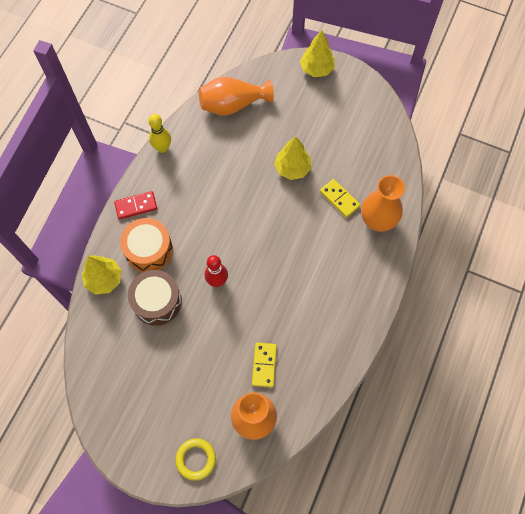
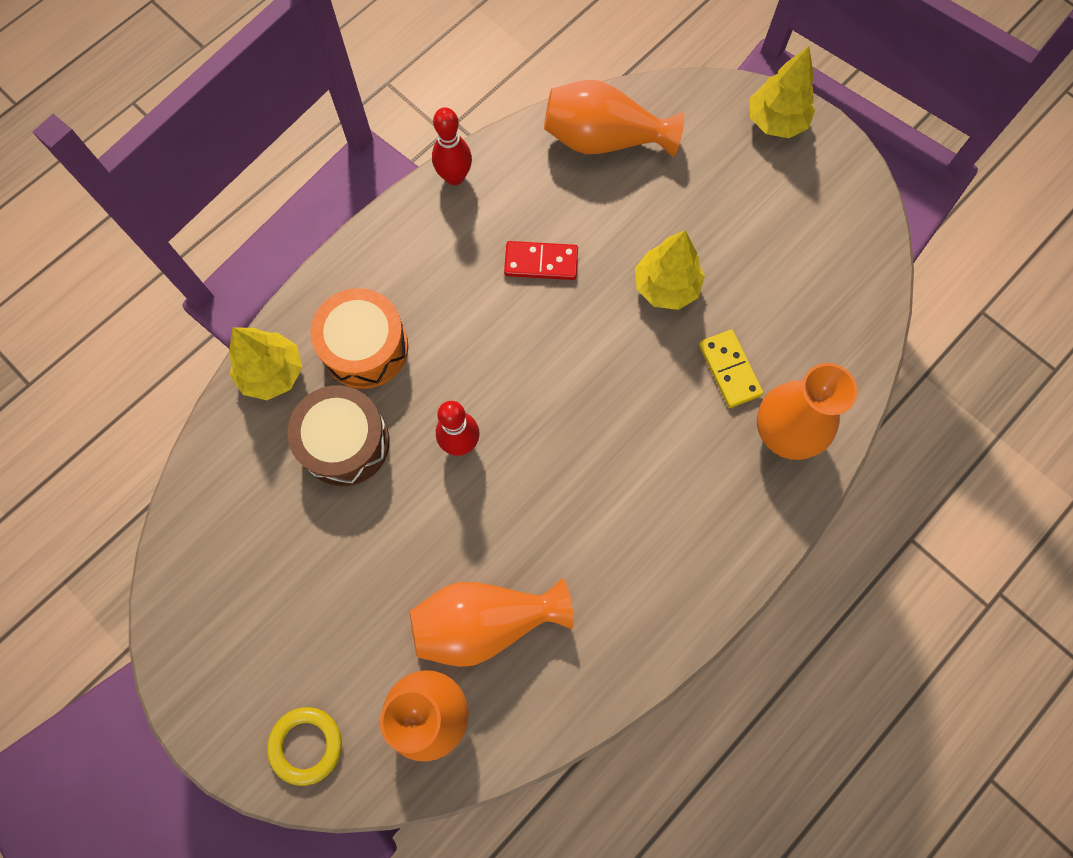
camera: 20 degrees right, 5 degrees up
red domino [114,191,157,219] -> red domino moved to [504,241,578,280]
yellow bowling pin [148,114,171,153] -> red bowling pin [432,107,472,185]
yellow domino [252,342,277,388] -> orange vase [410,579,574,667]

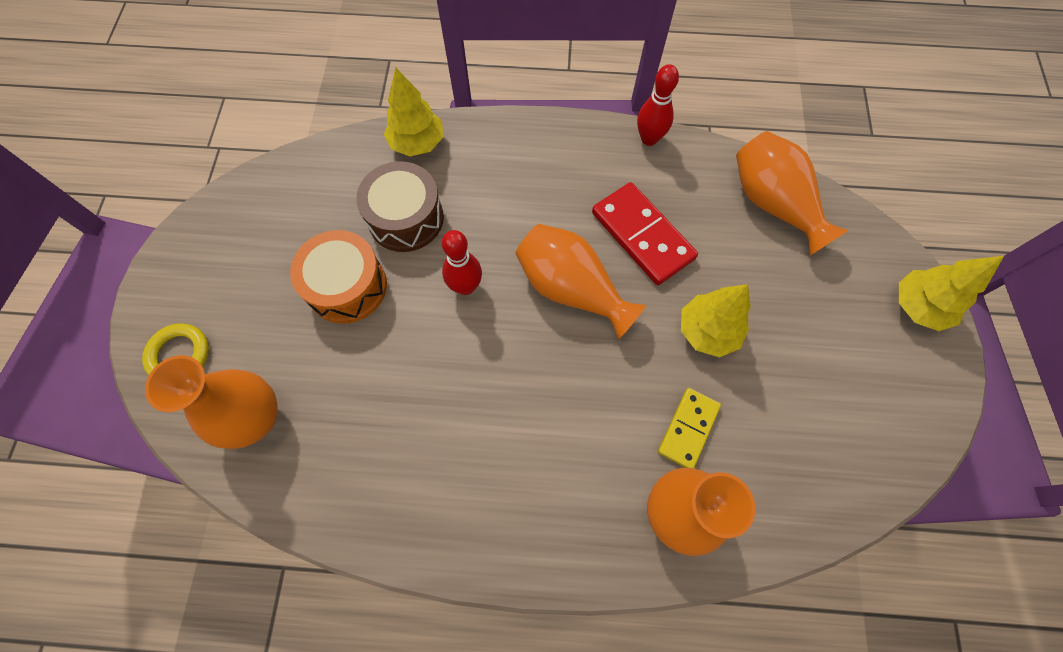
camera: 50 degrees right, 5 degrees down
orange drum [310,288,408,389] -> orange drum moved to [290,230,387,324]
orange vase [410,579,574,667] -> orange vase moved to [515,224,646,339]
red domino [504,241,578,280] -> red domino [592,182,698,285], size x1.59

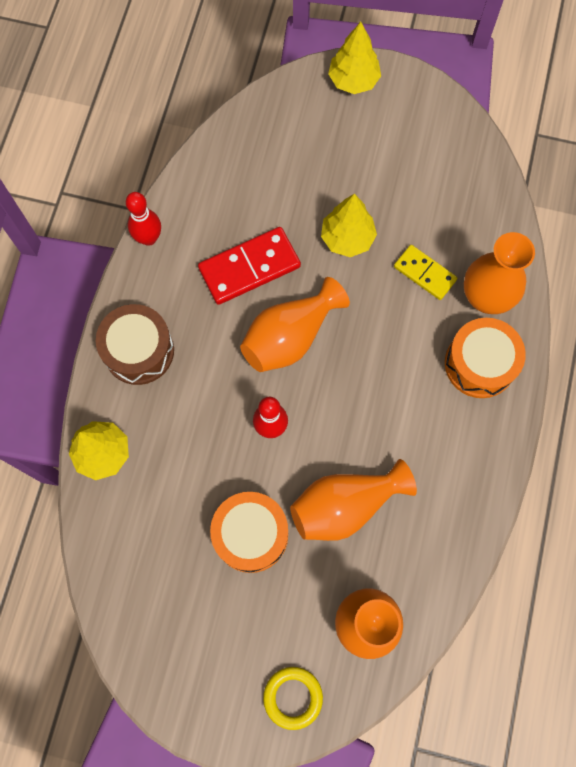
camera: 80 degrees left, 5 degrees up
brown drum [356,161,444,252] -> brown drum moved to [96,304,174,385]
orange vase [736,131,849,256] -> orange vase moved to [290,459,417,541]
none -> orange drum [445,318,526,398]

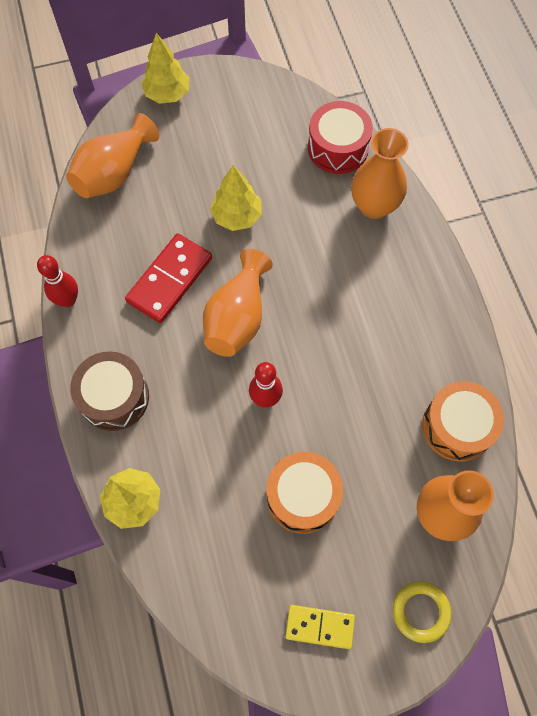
camera: 30 degrees left, 5 degrees down
orange vase [290,459,417,541] -> orange vase moved to [66,113,159,198]
yellow domino [394,245,458,300] -> yellow domino moved to [285,605,355,649]
orange drum [445,318,526,398] -> orange drum moved to [422,381,504,462]
none -> red drum [308,101,373,174]

